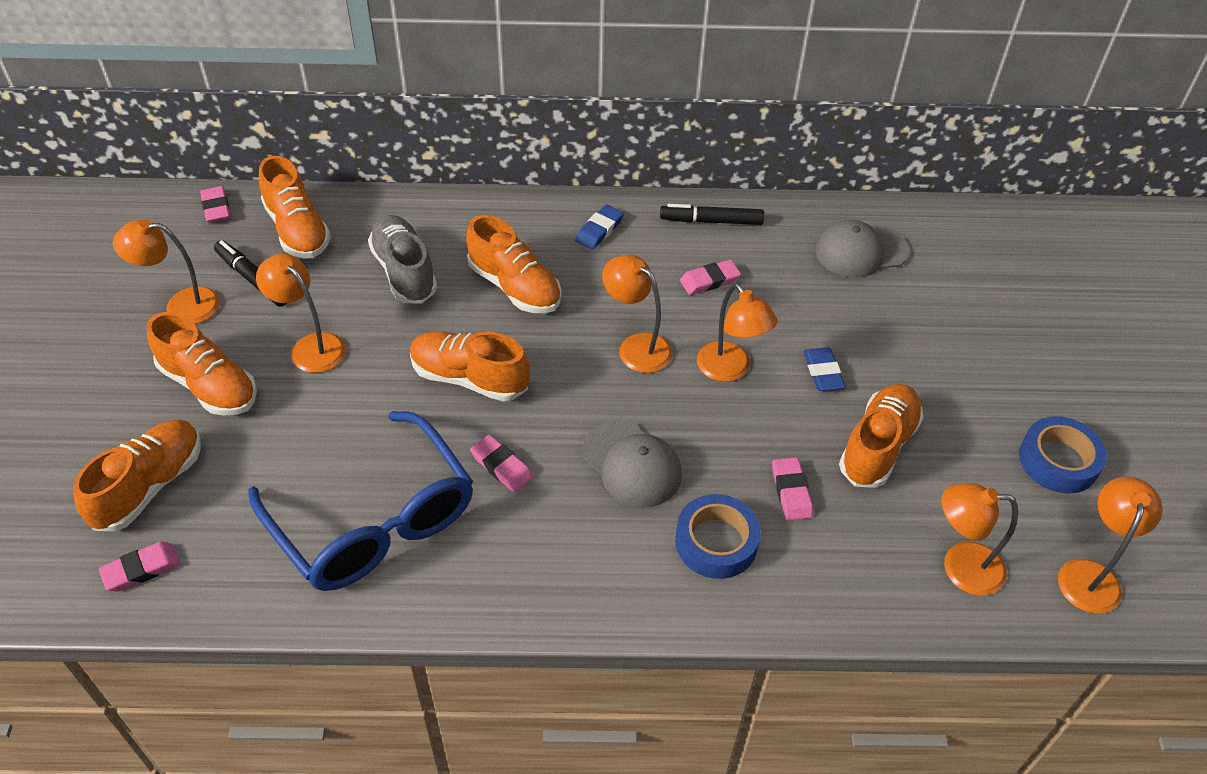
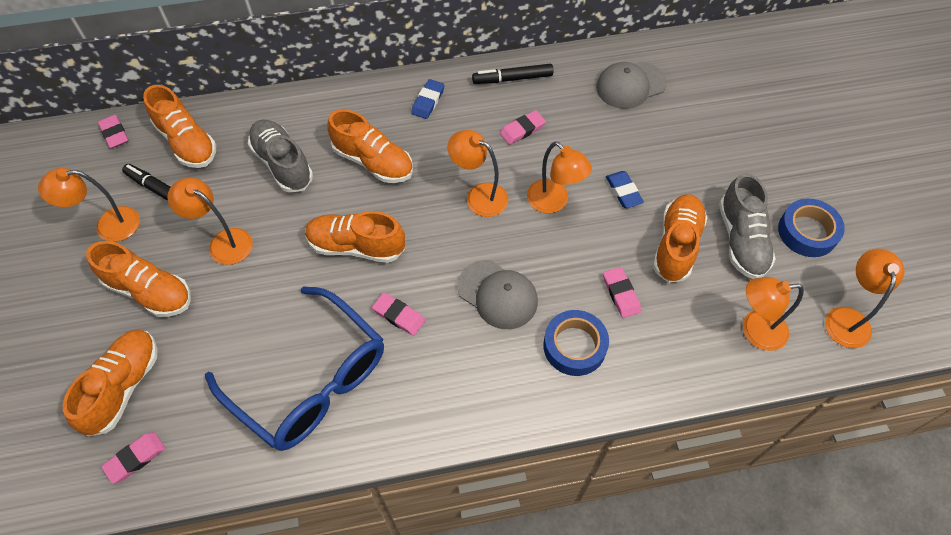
camera: 10 degrees left, 10 degrees up
none -> grey shoe [719,173,776,279]

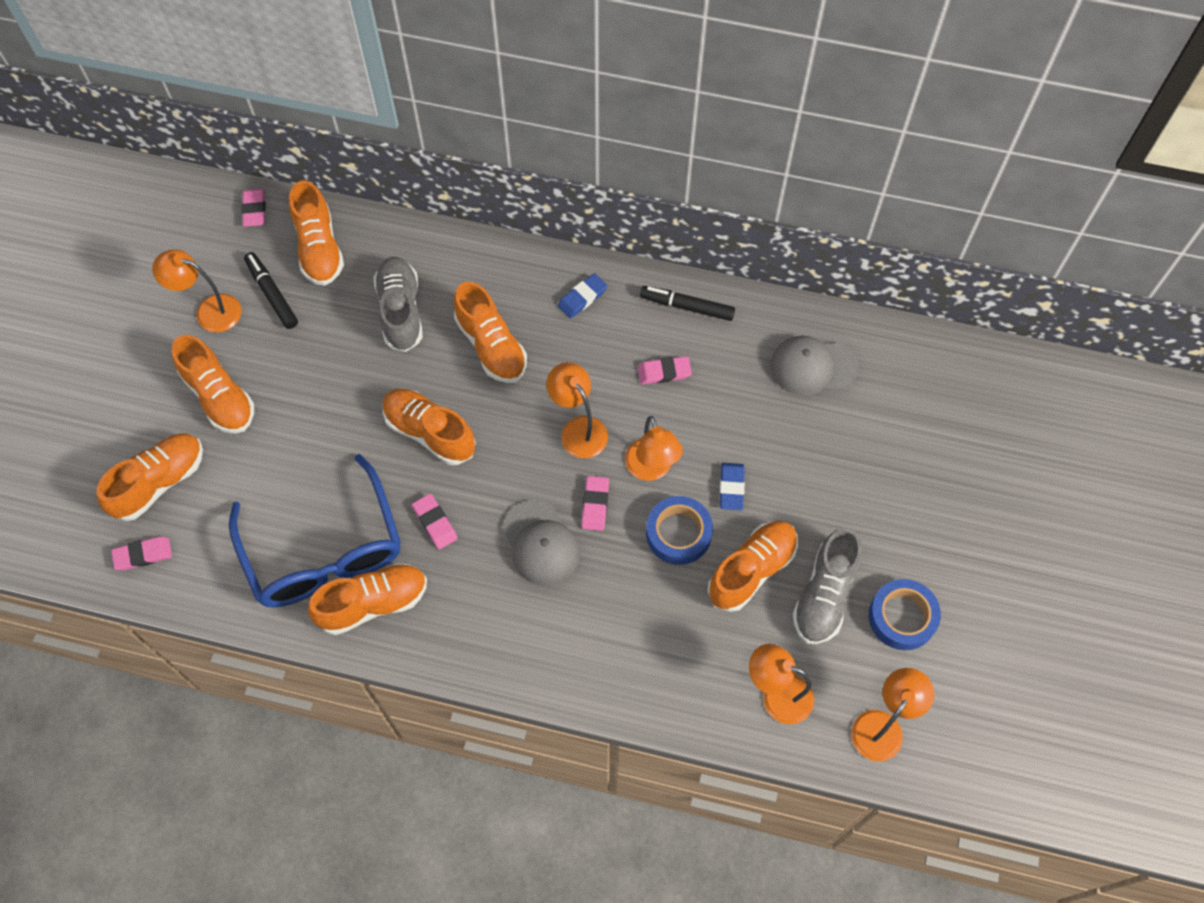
camera: 25 degrees right, 5 degrees up
orange lamp [167,178,253,265] -> none
blue tape [543,310,609,376] -> blue tape moved to [646,496,713,565]
pink eraser [603,267,641,318] -> pink eraser moved to [581,476,609,531]
none -> orange shoe [308,563,427,635]

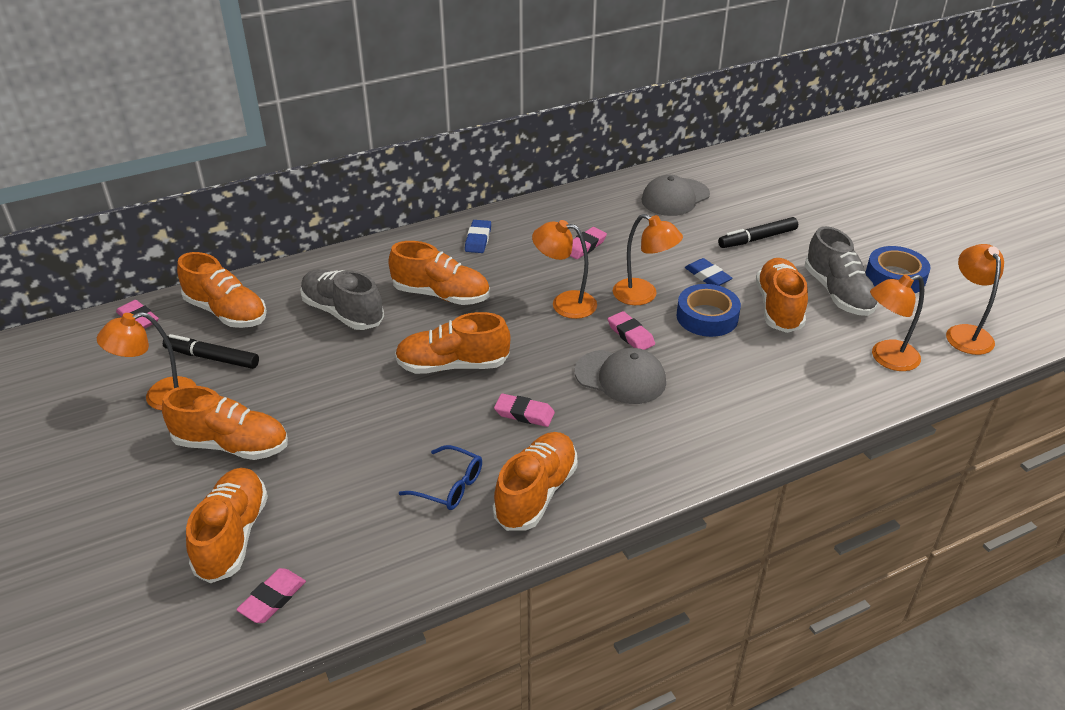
camera: 40 degrees left, 25 degrees down
blue glasses [229,454,401,608] -> blue glasses [399,445,482,510], size x0.42
black marker [640,286,735,321] -> black marker moved to [718,217,798,248]

